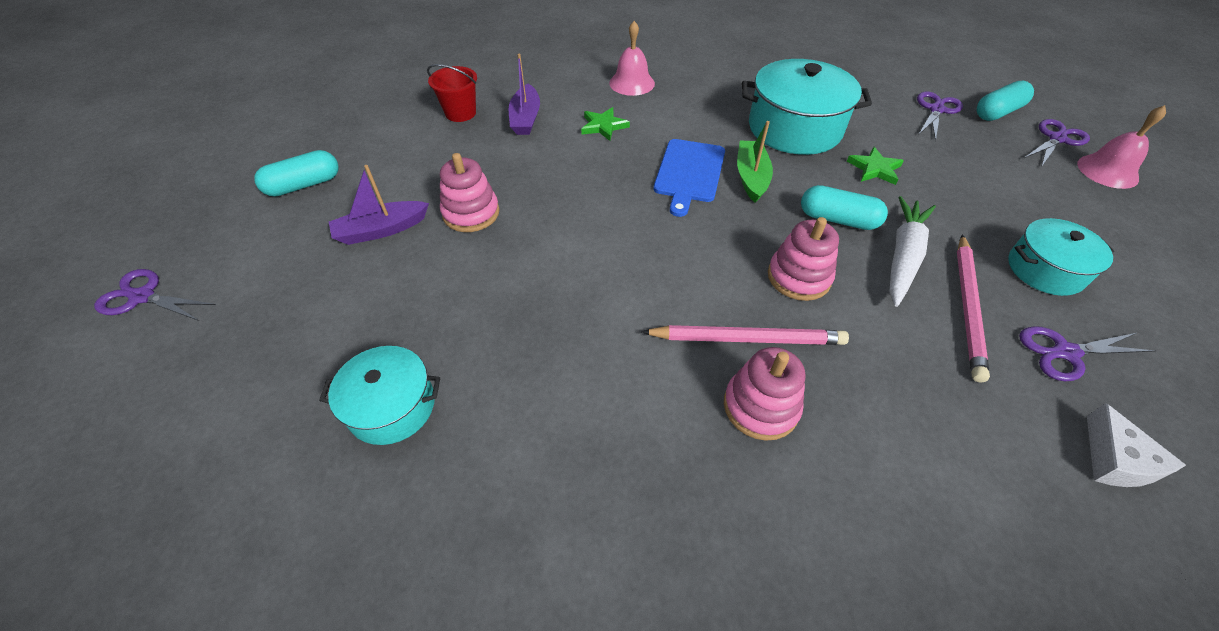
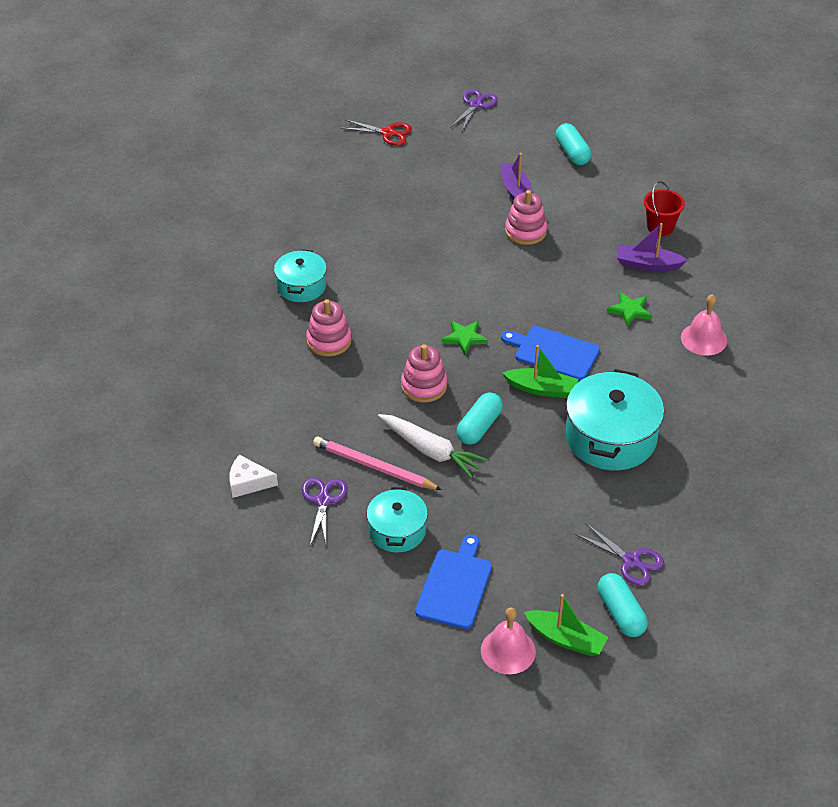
camera: 100 degrees right, 5 degrees down
turquoise pot [319,346,440,445] -> turquoise pot moved to [274,249,327,302]
pink pencil [641,325,849,345] -> none
green star [847,147,904,185] -> green star moved to [442,321,488,355]
purple scissors [1024,119,1090,167] -> green boat [524,594,608,656]
none -> red scissors [341,120,412,146]
none -> blue cutting board [415,534,492,629]

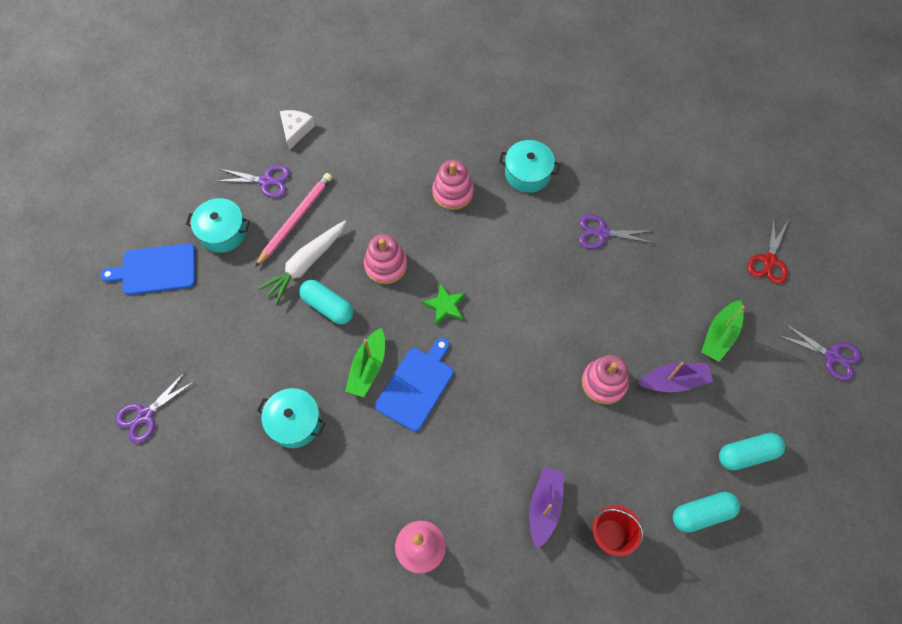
camera: 95 degrees right, 20 degrees up
blue cutting board [415,534,492,629] -> blue cutting board turned 150 degrees clockwise [100,243,196,295]
pink bell [481,608,536,674] -> none
green boat [524,594,608,656] -> green boat moved to [701,300,744,362]
turquoise pot [566,369,664,470] -> turquoise pot [257,388,325,448], size x0.60
turquoise capsule [598,573,648,637] -> turquoise capsule moved to [673,492,740,533]
green star [607,292,652,327] -> none
none -> purple scissors [579,214,654,249]

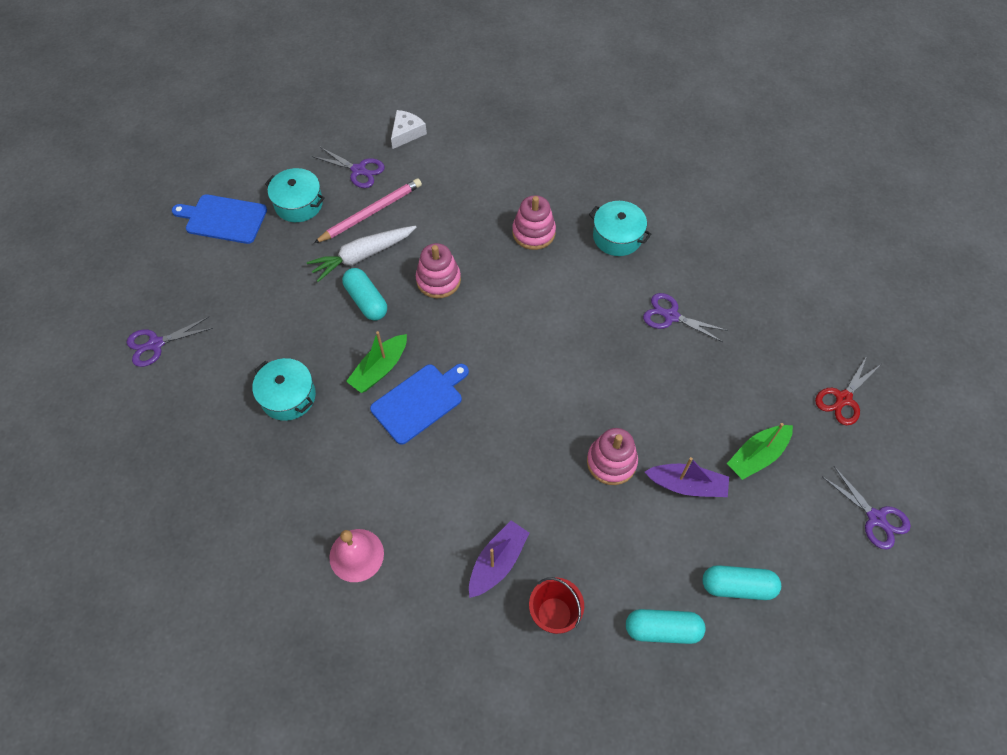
camera: 20 degrees right, 5 degrees down
green star [422,283,466,325] -> none

